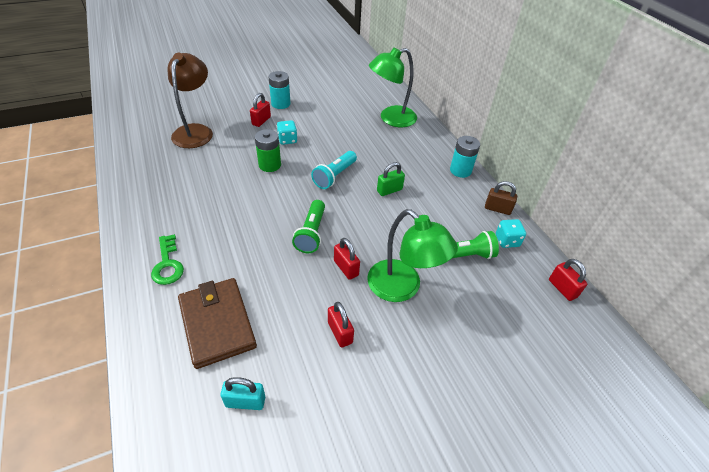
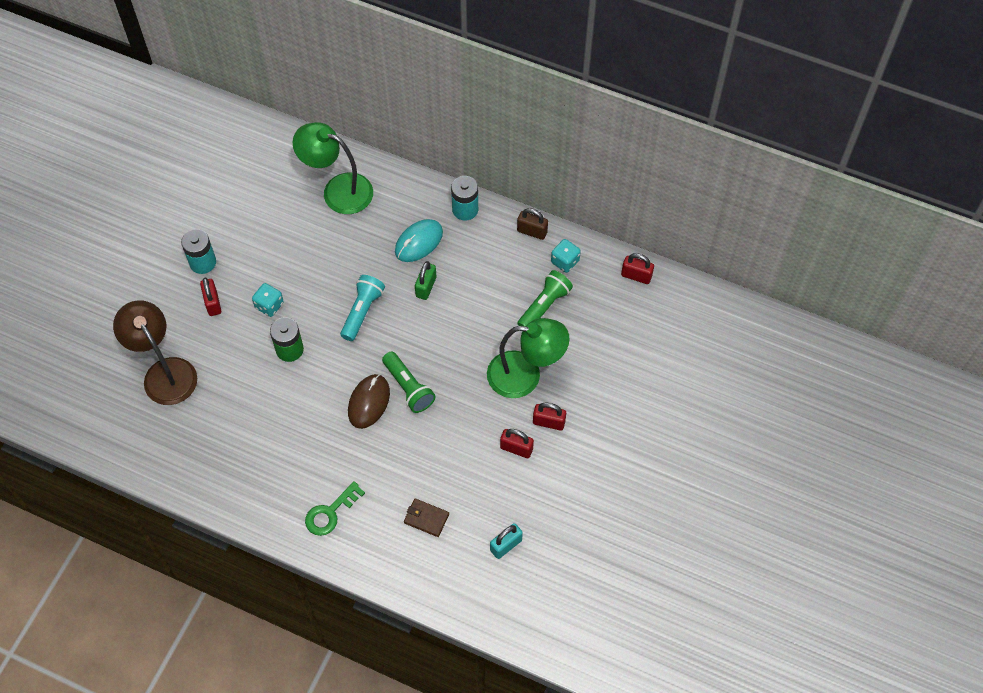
camera: 40 degrees left, 15 degrees up
green key [151,234,184,285] -> green key turned 105 degrees clockwise [305,481,365,536]
brown wallet [178,278,257,369] -> brown wallet [404,498,449,537], size x0.48
turquoise flashlight [311,151,357,189] -> turquoise flashlight turned 150 degrees counterclockwise [340,275,385,341]
red padlock [334,238,360,280] -> red padlock moved to [533,403,566,431]
green lamp [369,48,417,127] -> green lamp turned 90 degrees clockwise [293,122,373,214]
brown padlock [485,181,517,215] -> brown padlock turned 45 degrees clockwise [517,208,548,240]
none -> brown mouse [348,374,390,429]
none -> turquoise mouse [395,219,443,262]

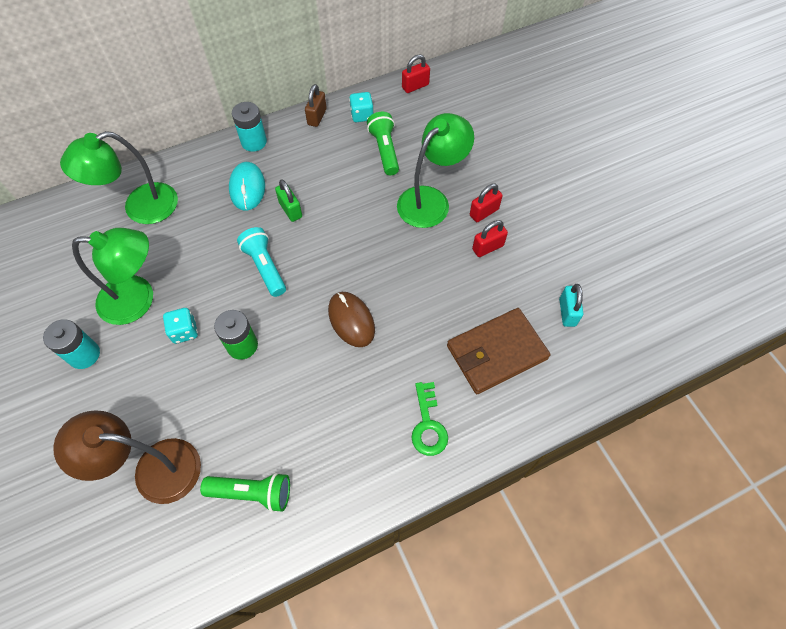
camera: 50 degrees left, 0 degrees up
red padlock [200,277,221,316] -> none
green flashlight [382,351,436,413] -> green flashlight moved to [200,472,290,512]
brown wallet [404,498,449,537] -> brown wallet [447,308,550,394], size x2.07
brown padlock [517,208,548,240] -> brown padlock turned 45 degrees counterclockwise [305,84,327,127]
none -> green lamp [72,228,153,325]

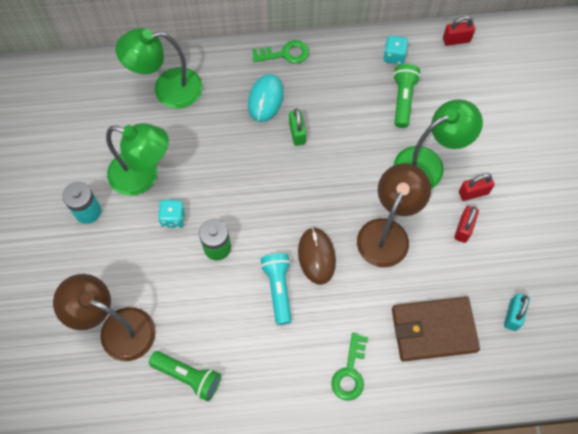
camera: 20 degrees right, 5 degrees up
turquoise battery [232,102,267,152] -> green key [252,40,309,63]
turquoise flashlight [237,227,286,297] -> turquoise flashlight moved to [260,253,292,325]
brown padlock [305,84,327,127] -> none
red padlock [472,220,508,257] -> red padlock turned 60 degrees counterclockwise [454,206,479,243]
none -> brown lamp [357,163,431,267]

